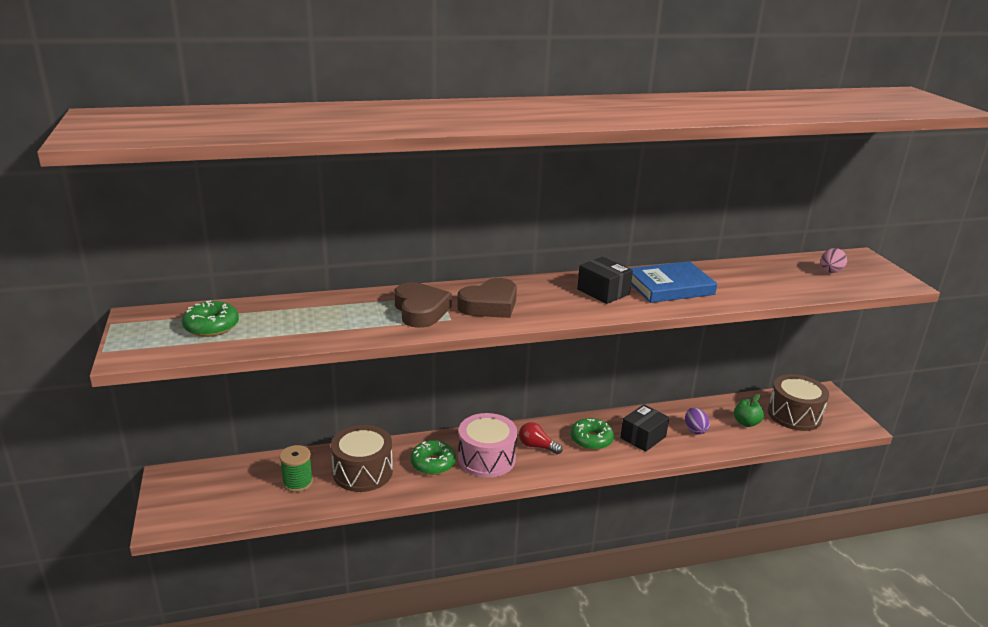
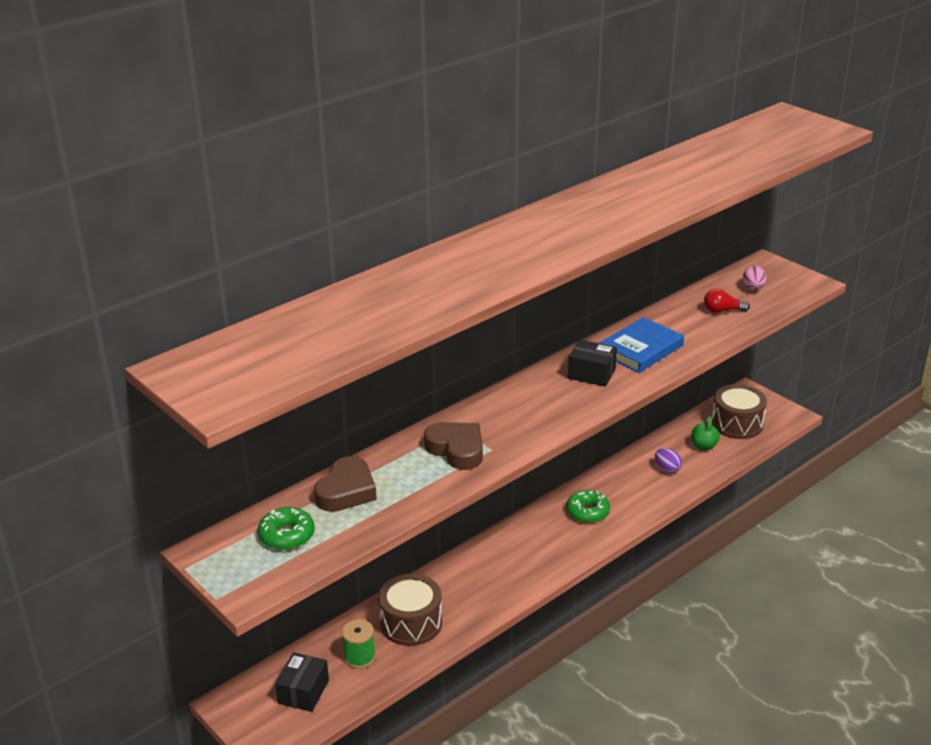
camera: 25 degrees left, 5 degrees up
green donut [410,440,456,475] -> none
brown heart [457,278,517,318] -> brown heart moved to [314,456,377,512]
pink drum [458,413,517,478] -> none
red light bulb [519,422,562,454] -> red light bulb moved to [704,288,750,313]
black box [620,404,669,452] -> black box moved to [275,652,329,712]

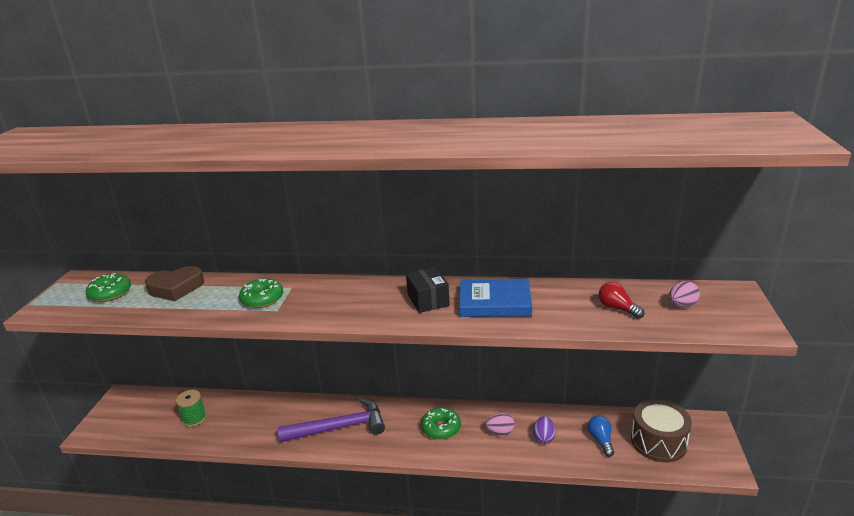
camera: 50 degrees right, 5 degrees down
black box [275,652,329,712] -> none
brown drum [378,574,442,646] -> none
brown heart [424,422,483,470] -> green donut [239,278,283,308]
green apple [691,416,720,450] -> blue light bulb [588,415,614,457]
none -> purple hammer [278,398,385,442]
none -> pink egg [486,413,515,435]

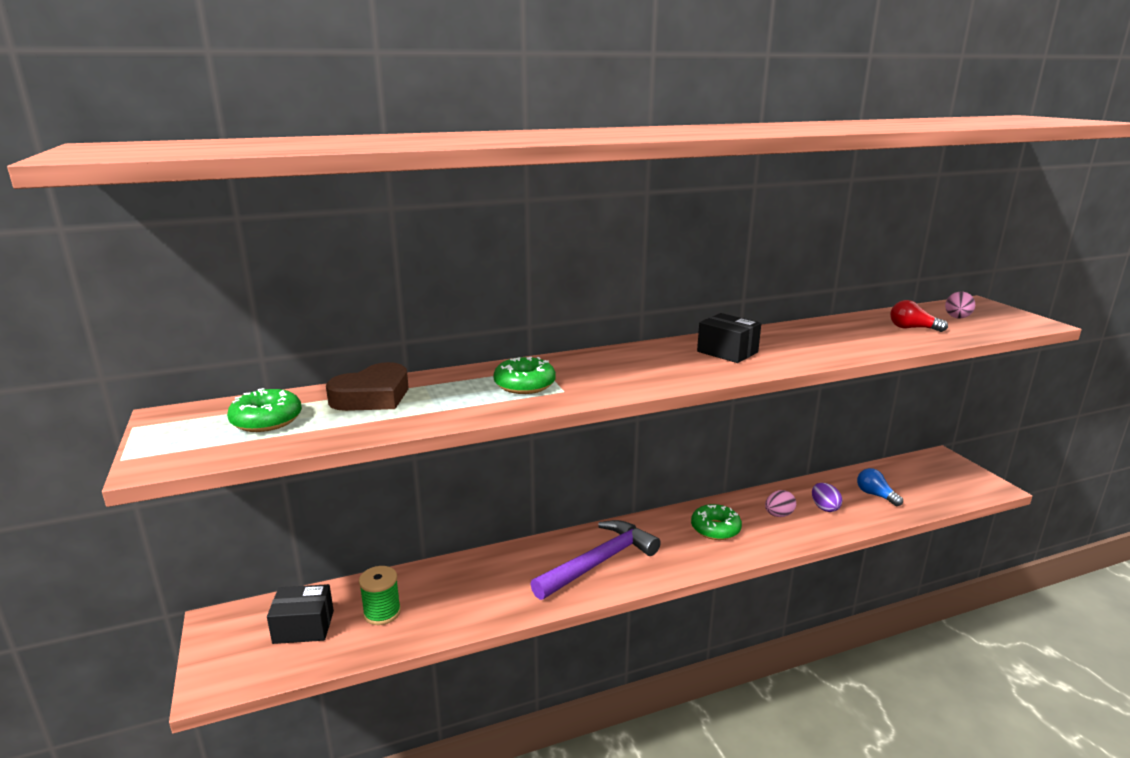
camera: 30 degrees left, 5 degrees down
blue book [459,279,532,317] -> none
brown drum [631,399,692,462] -> none
none -> black box [267,584,334,644]

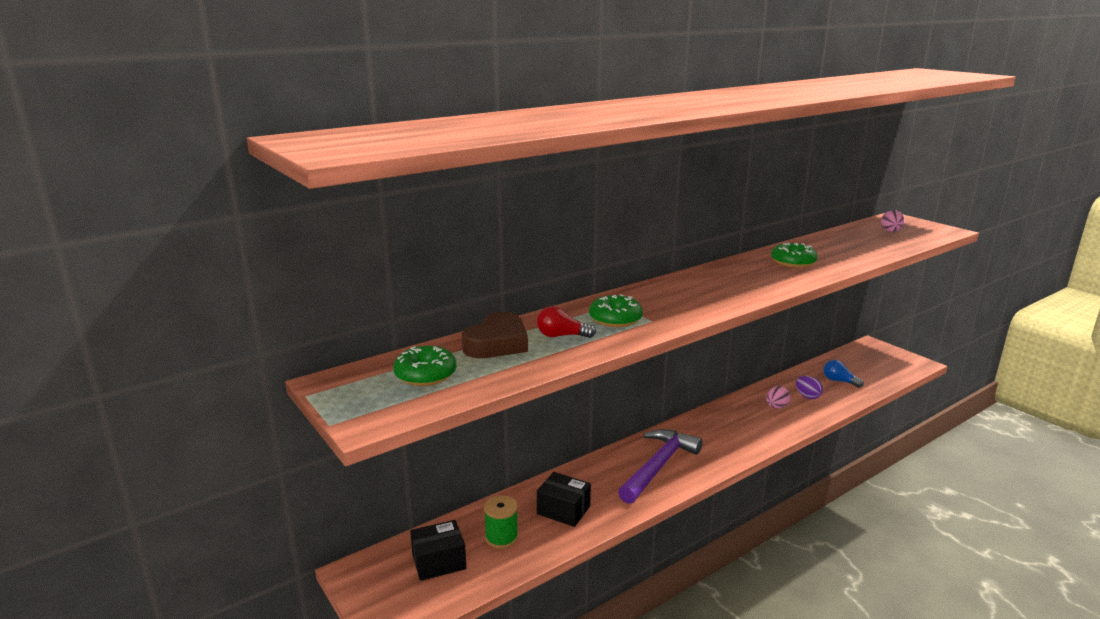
camera: 15 degrees left, 0 degrees up
green donut [691,504,742,540] -> green donut moved to [771,243,818,268]
black box [697,313,761,363] -> black box moved to [537,472,591,527]
red light bulb [890,300,948,332] -> red light bulb moved to [537,306,596,338]

